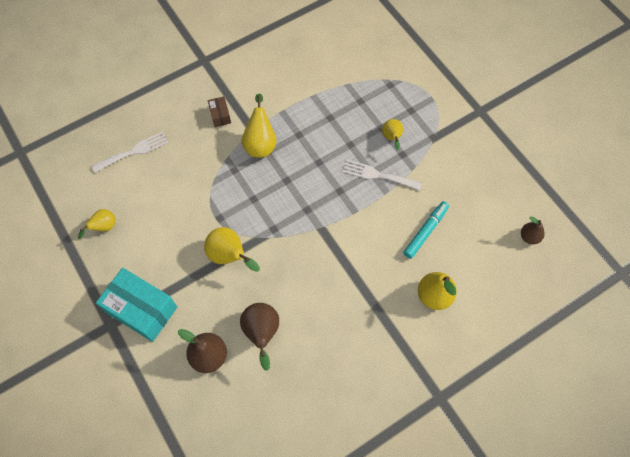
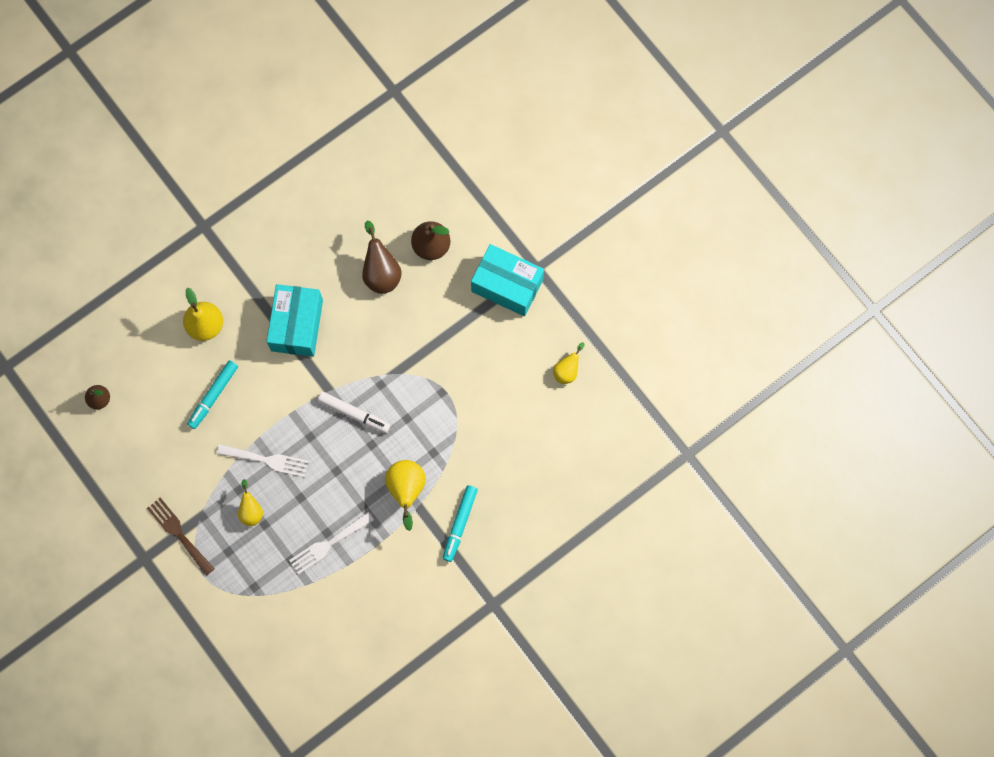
camera: 175 degrees right, 10 degrees up
white fork [91,131,169,173] -> white fork moved to [289,512,374,575]
yellow pear [204,227,260,272] -> none
brown box [208,96,231,127] -> turquoise marker [443,485,478,562]
none -> brown fork [147,498,214,576]
none -> turquoise box [266,284,323,357]
none -> white marker [318,392,390,433]

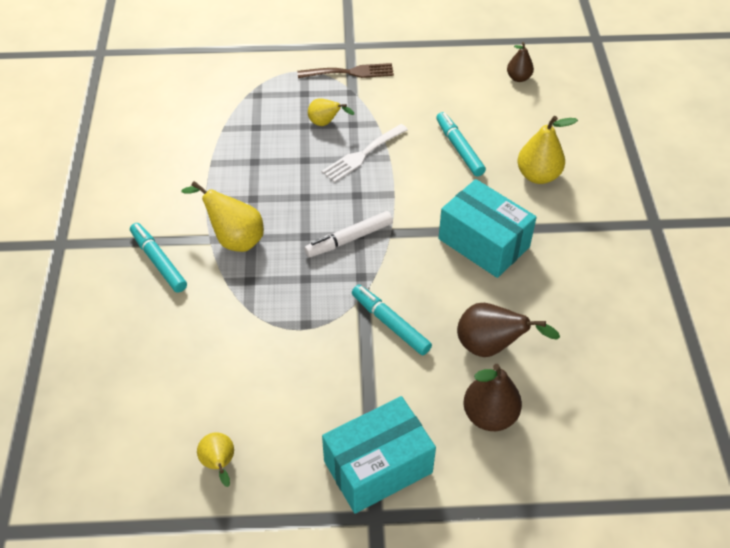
camera: 125 degrees right, 25 degrees down
white fork [289,512,374,575] -> none
none -> turquoise marker [352,285,432,355]

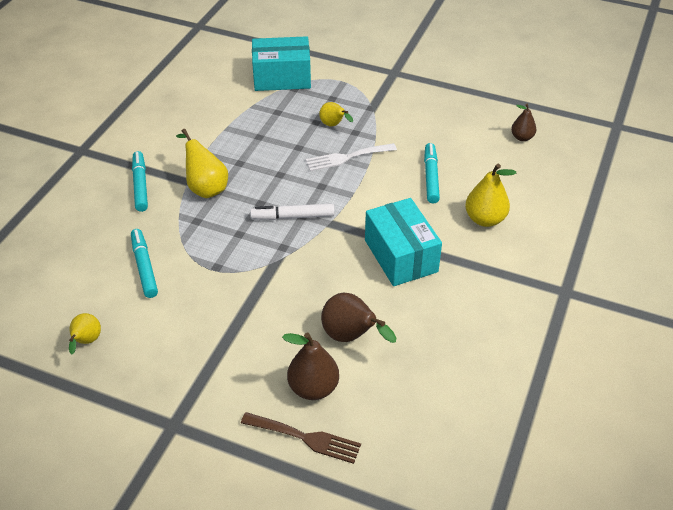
camera: 25 degrees right, 5 degrees down
brown fork [297,63,394,78] -> brown fork moved to [241,412,361,464]
turquoise box [322,396,436,513] -> turquoise box moved to [252,36,311,91]
turquoise marker [352,285,432,355] -> turquoise marker moved to [131,229,158,298]

